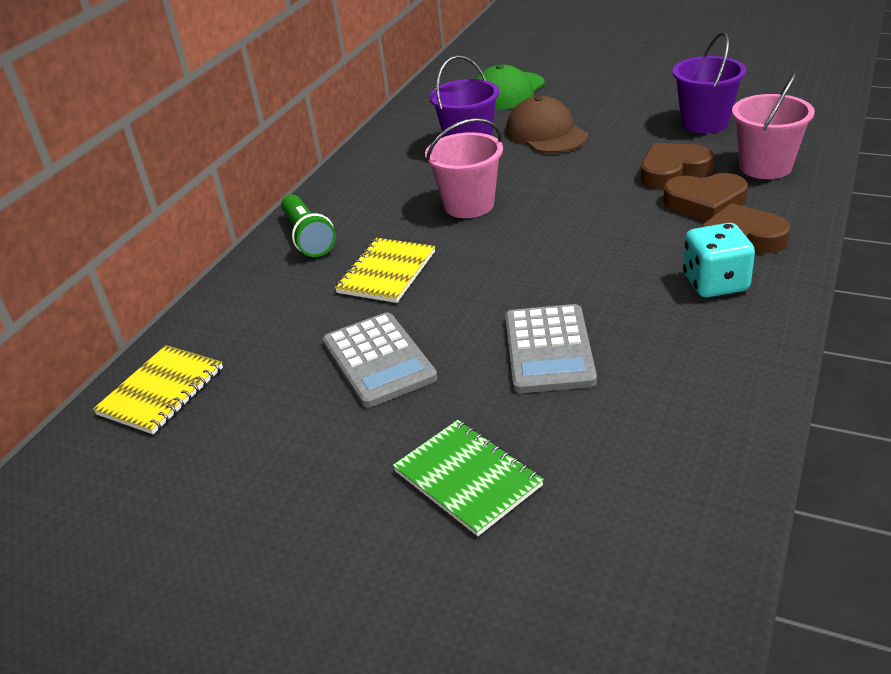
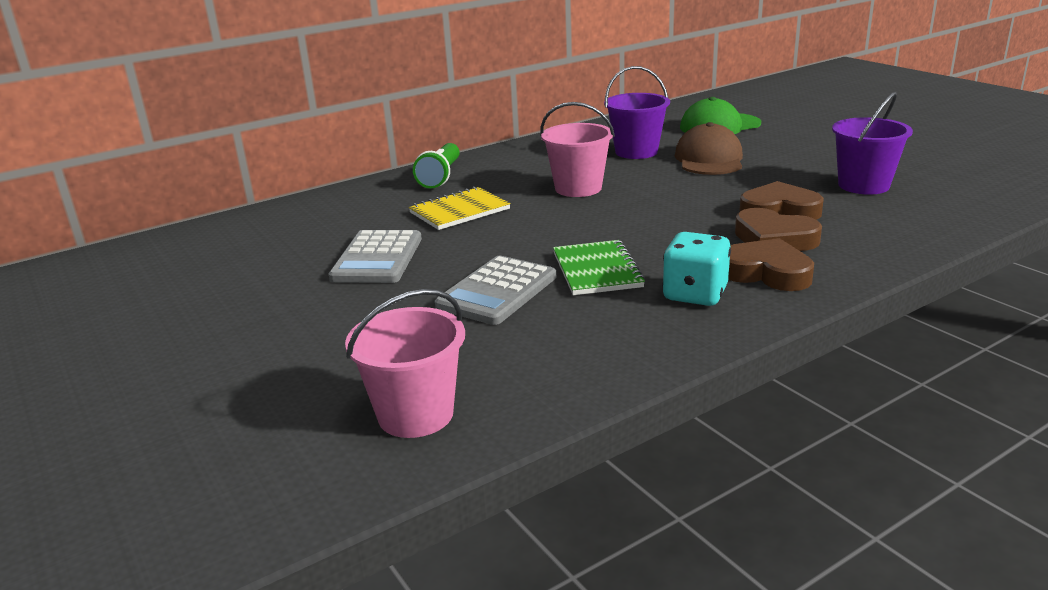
camera: 30 degrees right, 10 degrees down
yellow notebook [93,345,223,434] -> none
green notebook [393,420,544,536] -> green notebook moved to [553,240,646,295]
pink bucket [732,72,815,179] -> pink bucket moved to [345,289,465,438]

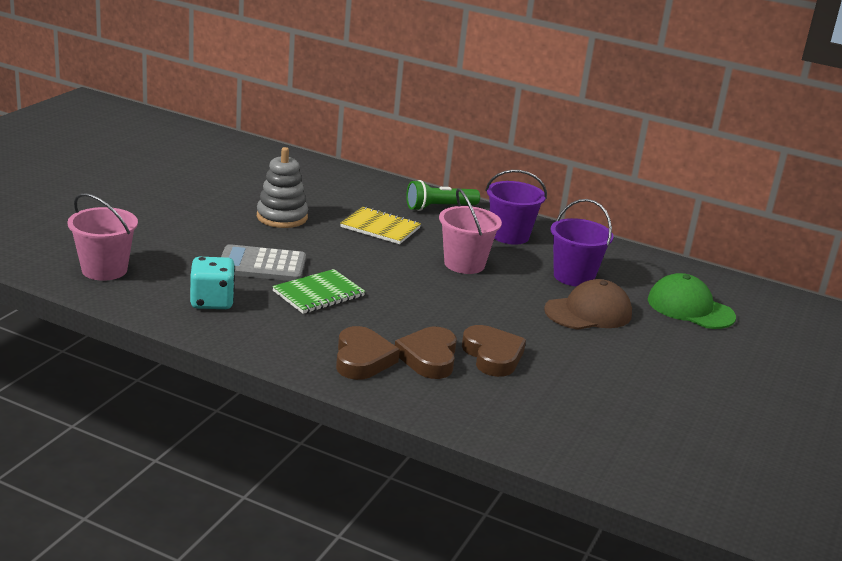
camera: 55 degrees right, 0 degrees up
grey calculator [329,230,422,283] -> grey stacking toy [257,147,308,228]
turquoise dice [662,232,731,306] -> turquoise dice moved to [190,257,235,309]
purple bucket [832,92,913,194] -> purple bucket moved to [486,170,547,245]

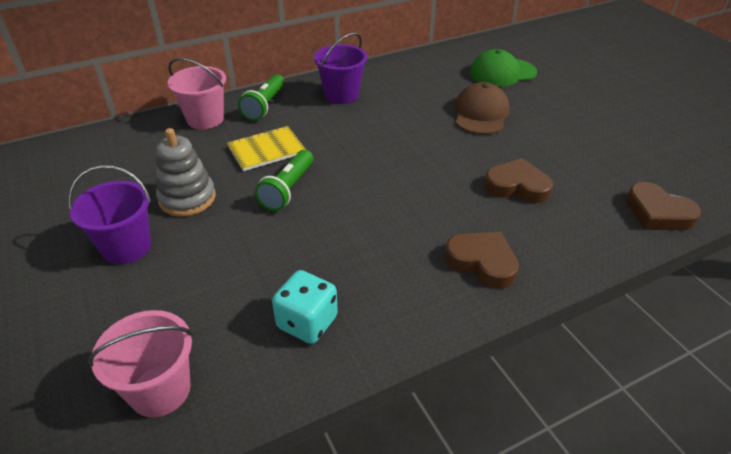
camera: 50 degrees left, 15 degrees up
grey calculator [221,244,306,281] -> none
green notebook [272,269,365,314] -> none
brown heart [395,327,457,379] -> brown heart moved to [626,182,701,230]
pink bucket [439,188,502,274] -> pink bucket moved to [168,58,226,129]
purple bucket [551,199,614,287] -> purple bucket moved to [68,165,151,264]
none -> green flashlight [255,150,314,211]

